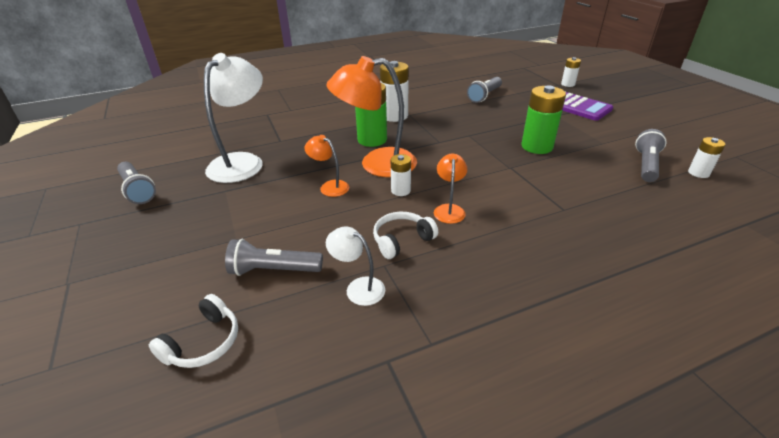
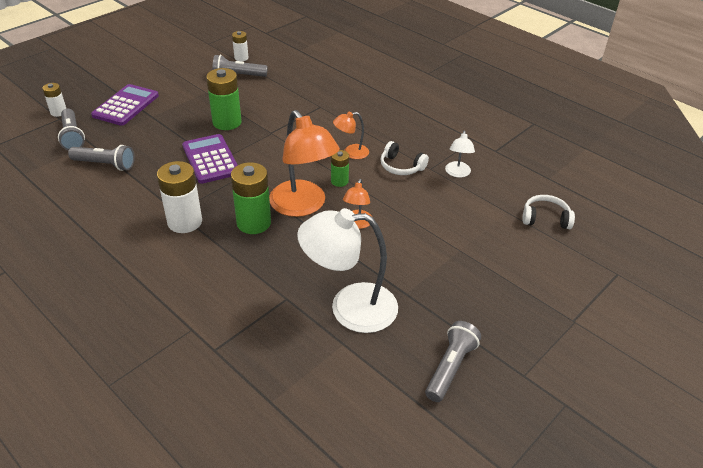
camera: 115 degrees left, 5 degrees up
grey flashlight [225,239,323,276] -> grey flashlight moved to [58,109,85,150]
white battery [391,154,411,196] -> green battery [331,150,349,187]
none -> purple calculator [182,134,238,184]

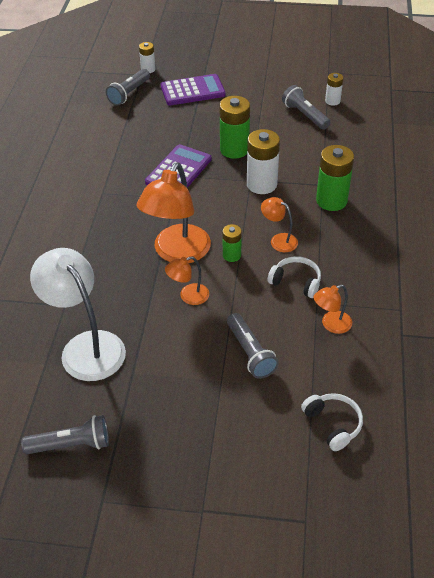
camera: 55 degrees right, 5 degrees up
grey flashlight [68,145,135,171] -> grey flashlight moved to [227,313,279,379]
white battery [157,161,202,233] -> white battery moved to [247,129,280,194]
green battery [231,162,271,234] -> green battery moved to [316,145,354,211]
white headphones [380,141,429,175] -> white headphones turned 120 degrees clockwise [268,256,321,298]
white lamp [445,130,475,178] -> orange lamp [314,284,352,334]

